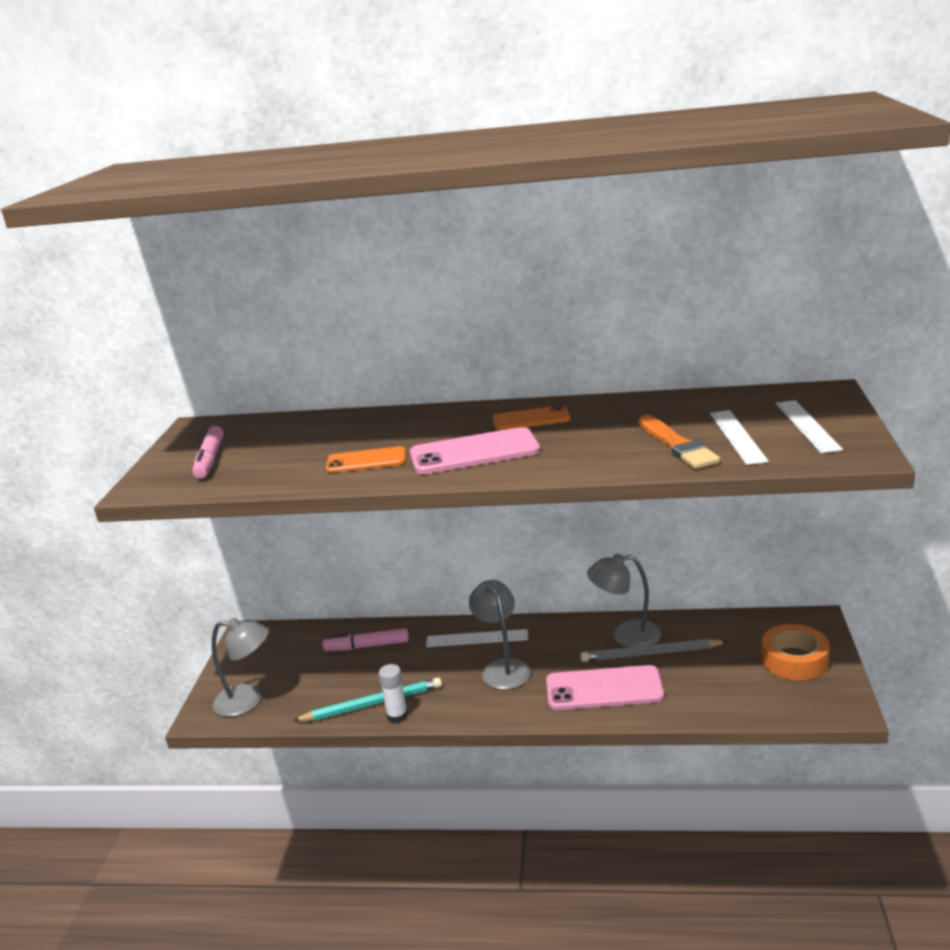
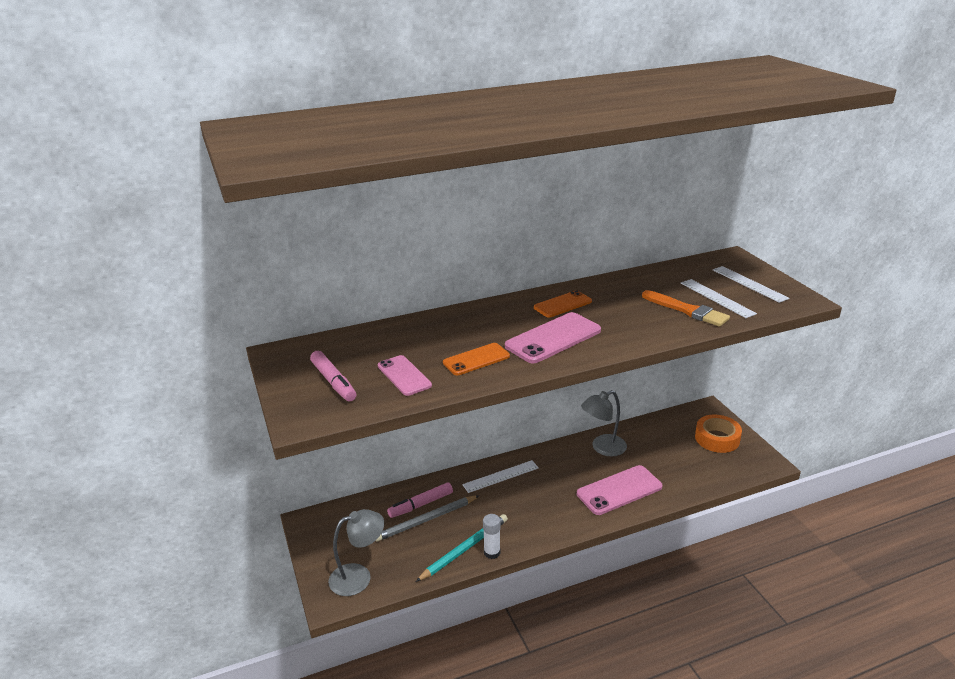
camera: 30 degrees left, 5 degrees up
grey lamp [469,580,531,690] -> none
grey pencil [580,639,728,662] -> grey pencil moved to [376,495,479,541]
none -> pink phone [378,355,432,396]

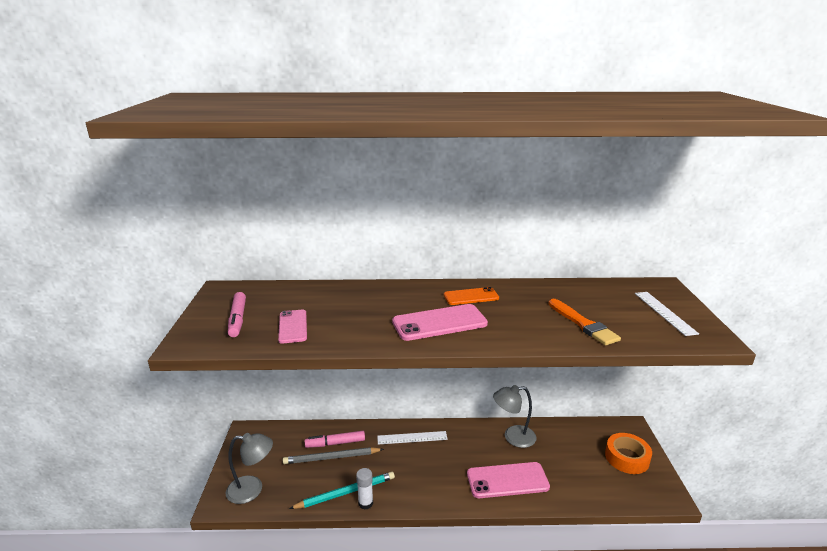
camera: 20 degrees right, 5 degrees down
orange phone [443,343,510,375] -> none
white ruler [681,279,757,318] -> none

